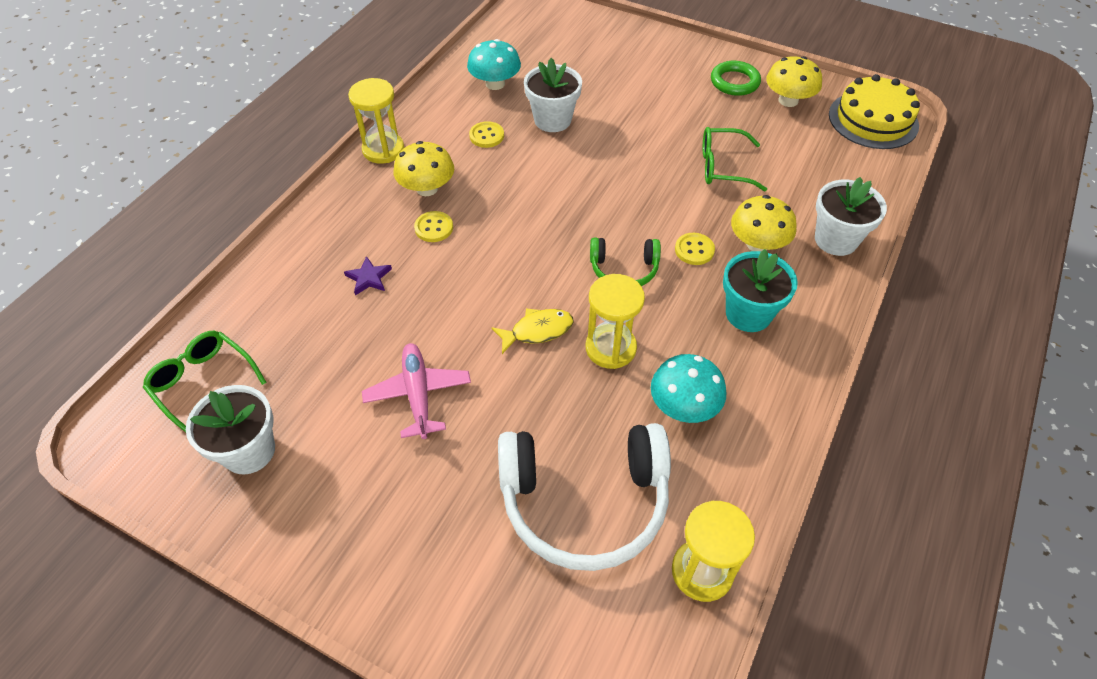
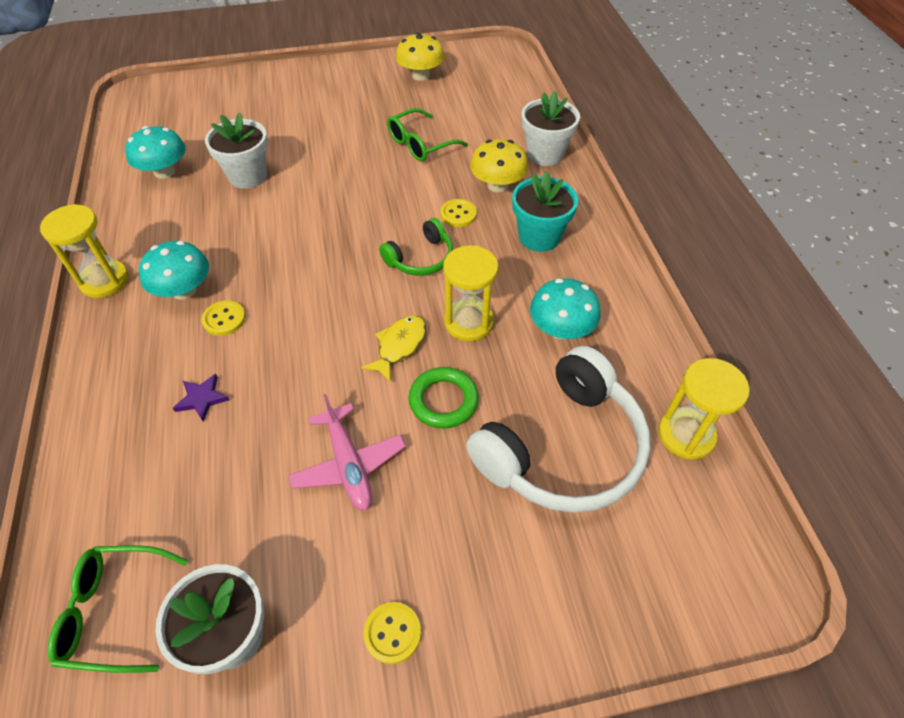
camera: 40 degrees left, 0 degrees up
pink plane [362,343,471,439] -> pink plane turned 150 degrees counterclockwise [288,394,406,511]
yellow mushroom [394,141,454,196] -> turquoise mushroom [139,241,209,300]
yellow button [469,121,504,148] -> yellow button moved to [363,602,421,664]
green ring [711,61,761,96] -> green ring moved to [408,367,479,429]
yellow cake [829,74,920,149] -> none

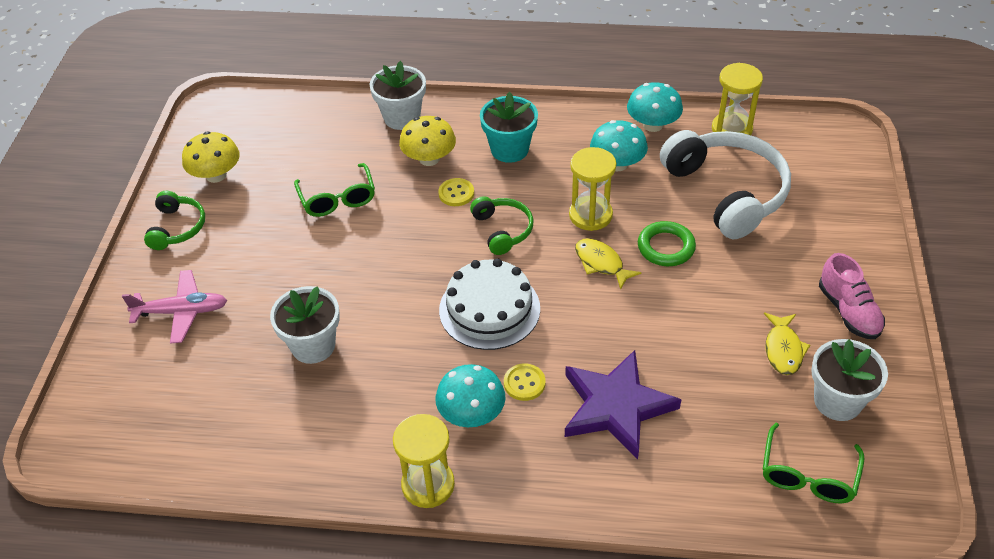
camera: 70 degrees left, 5 degrees down
turquoise mushroom [125,126,186,179] -> turquoise mushroom moved to [627,82,683,132]
purple star [173,374,229,422] -> purple star [565,350,682,459], size x2.42
pink plane [288,394,406,511] -> pink plane moved to [122,270,227,344]
yellow button [363,602,421,664] -> pink shoe [819,253,885,339]
none -> green headphones [144,191,205,250]
none -> white cake [439,258,540,350]
none -> yellow fish [764,313,810,375]

